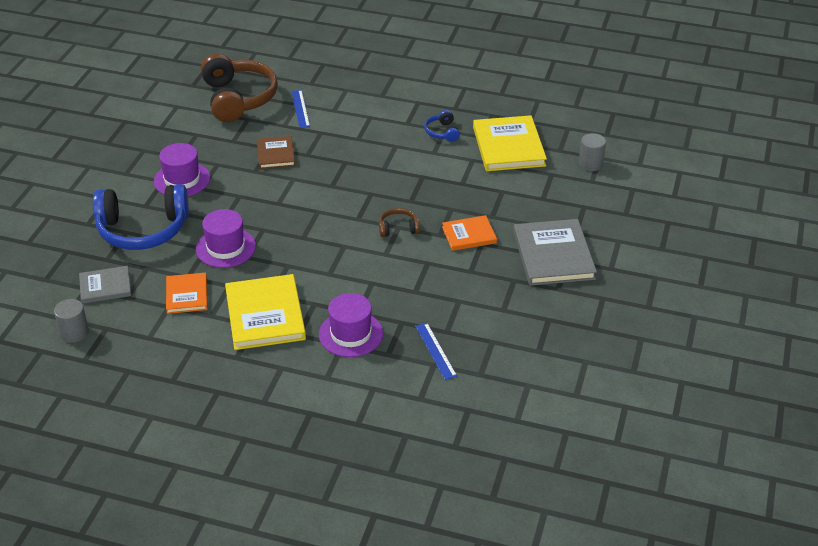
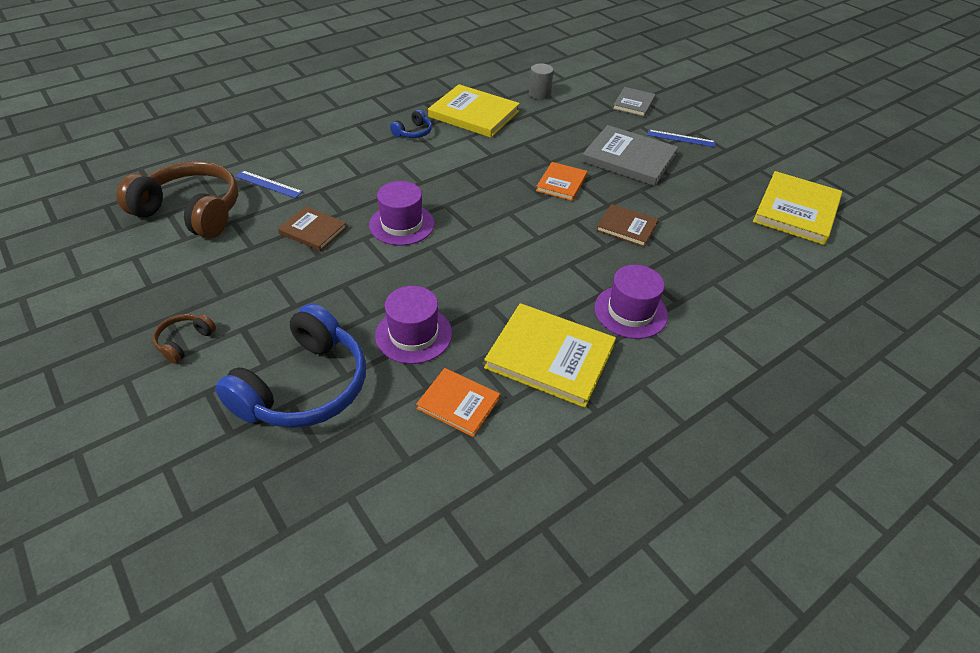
camera: 55 degrees left, 5 degrees up
grey cylinder [54,299,89,343] -> none
grey book [79,266,131,304] -> grey book moved to [613,87,655,117]
purple hat [154,143,210,196] -> purple hat moved to [369,181,435,246]
brown headphones [379,208,420,237] -> brown headphones moved to [152,314,216,364]
blue ruler [415,323,457,380] -> blue ruler moved to [647,130,716,147]
blue headphones [424,110,460,142] -> blue headphones turned 75 degrees counterclockwise [390,110,432,138]
none -> brown book [596,204,658,247]
none -> yellow book [753,171,842,245]

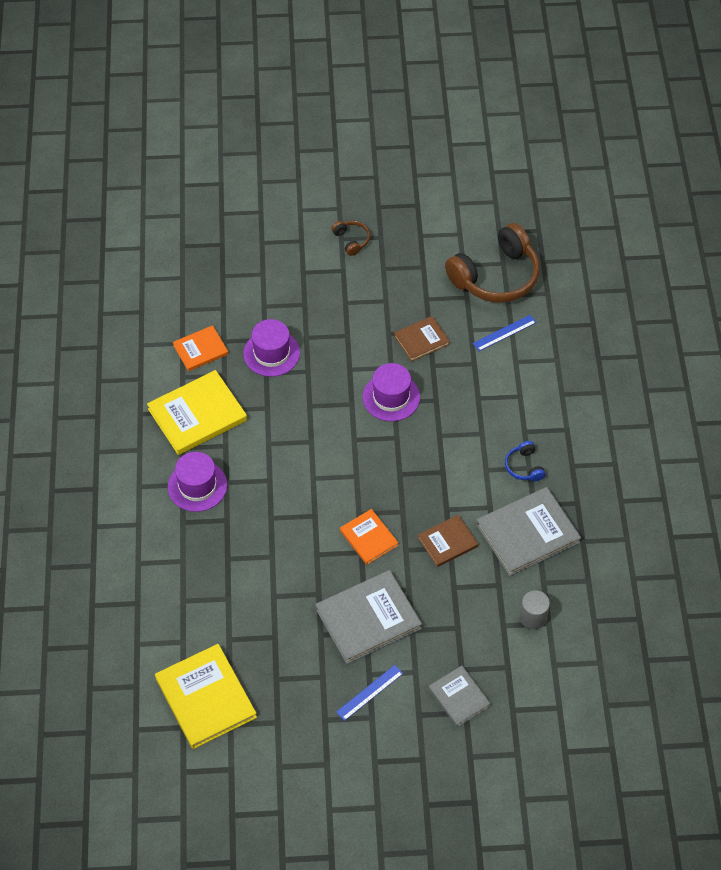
camera: 125 degrees right, 10 degrees up
blue headphones [215,303,366,428] -> none
yellow book [428,84,520,138] -> grey book [476,487,581,576]
brown book [596,204,658,247] -> brown book moved to [418,515,478,567]

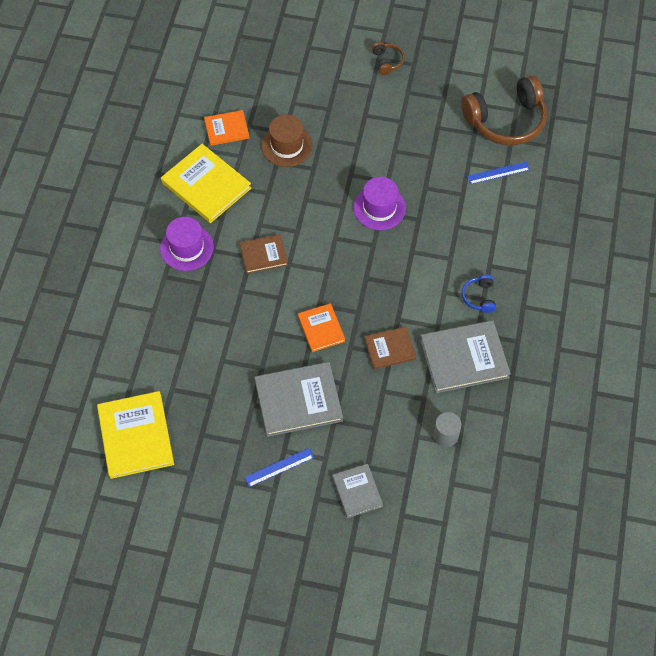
camera: 15 degrees right, 5 degrees up
yellow book [147,370,247,455] -> yellow book turned 60 degrees clockwise [161,144,251,223]
purple hat [243,319,300,377] -> brown hat [261,115,313,167]
brown book [394,316,450,362] -> brown book moved to [240,234,288,274]

